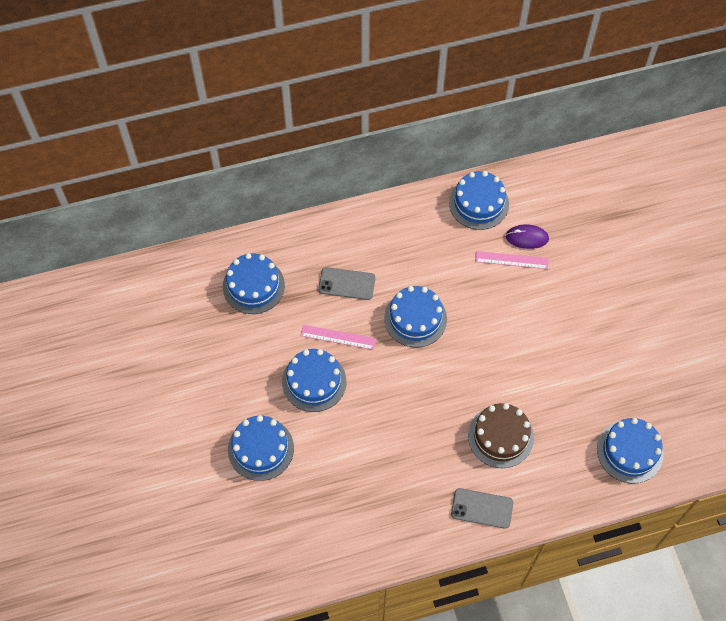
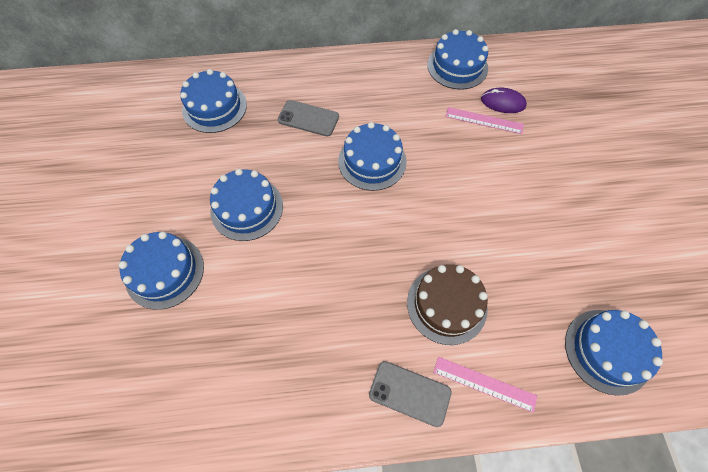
camera: 10 degrees right, 0 degrees up
pink ruler [300,325,376,350] -> pink ruler moved to [433,357,537,413]

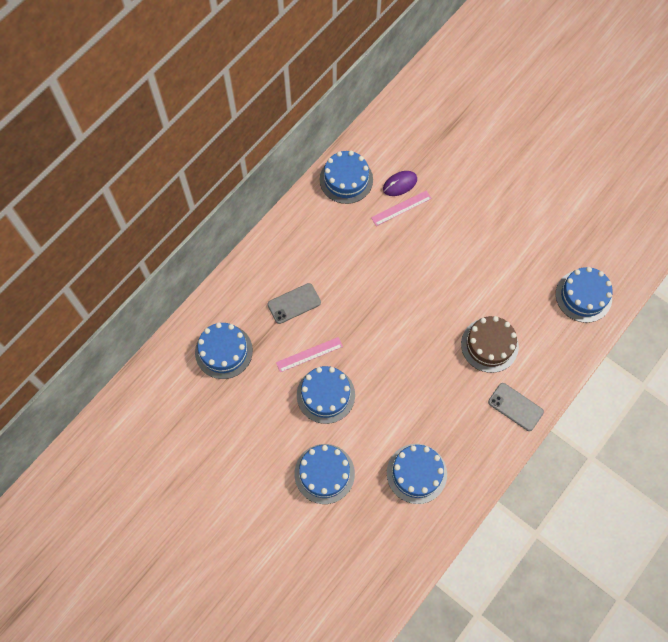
camera: 45 degrees left, 5 degrees up
blue cake [338,122,407,191] -> blue cake moved to [387,444,447,504]
grey phone [369,361,452,427] -> grey phone turned 60 degrees clockwise [488,383,544,431]
pink ruler [433,357,537,413] -> pink ruler moved to [276,337,343,372]

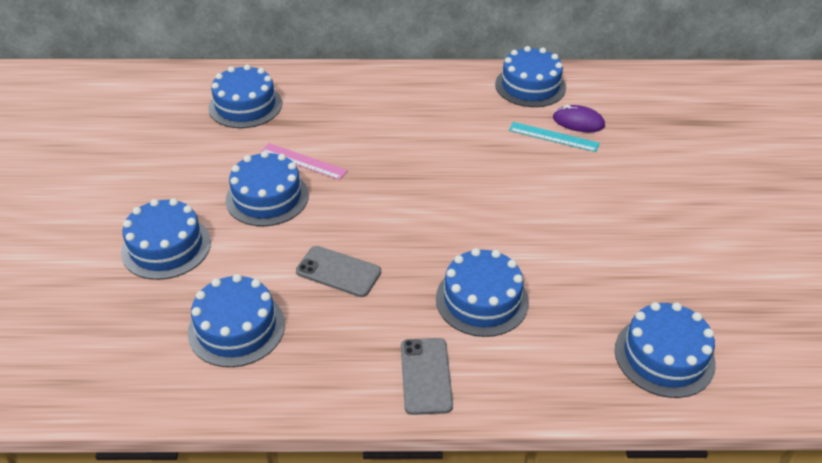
camera: 50 degrees right, 25 degrees down
grey phone [267,283,321,324] -> grey phone moved to [296,246,381,297]
pink ruler [371,190,432,226] -> turquoise ruler [509,122,600,152]
brown cake [461,316,519,373] -> blue cake [436,248,529,337]

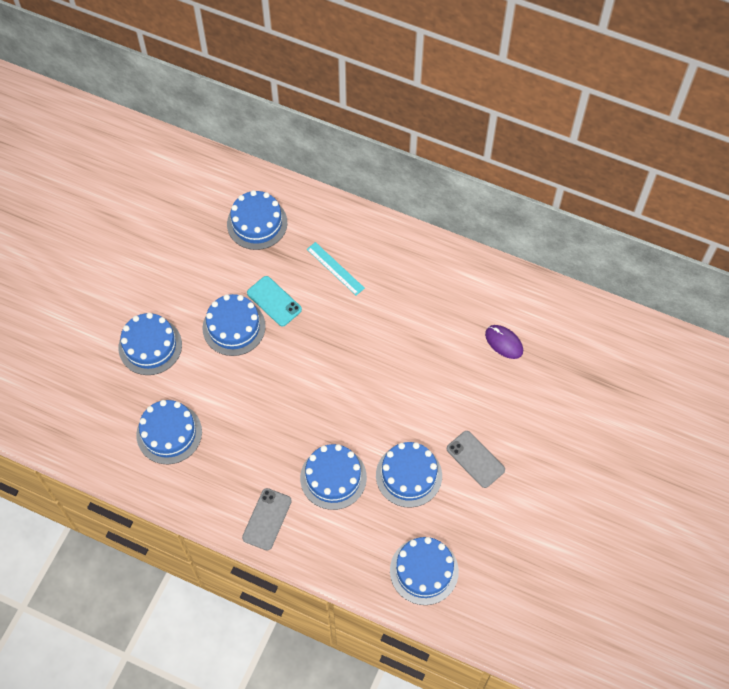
camera: 25 degrees right, 20 degrees up
pink ruler [261,143,348,180] -> turquoise phone [247,276,302,327]
grey phone [296,246,381,297] -> grey phone moved to [447,431,505,488]
blue cake [495,46,566,107] -> blue cake moved to [376,442,442,508]
turquoise ruler [509,122,600,152] -> turquoise ruler moved to [307,242,365,296]

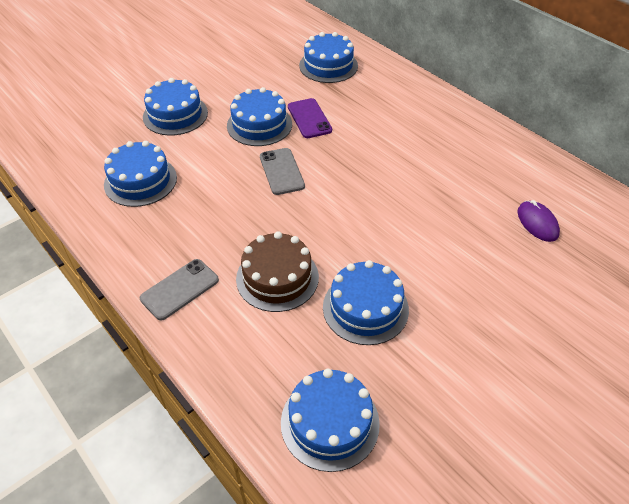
camera: 25 degrees right, 15 degrees down
turquoise phone [247,276,302,327] -> purple phone [288,98,332,138]
blue cake [300,444,367,510] -> brown cake [236,231,319,312]
turquoise ruler [307,242,365,296] -> none
grey phone [447,431,505,488] -> grey phone moved to [260,148,305,195]

